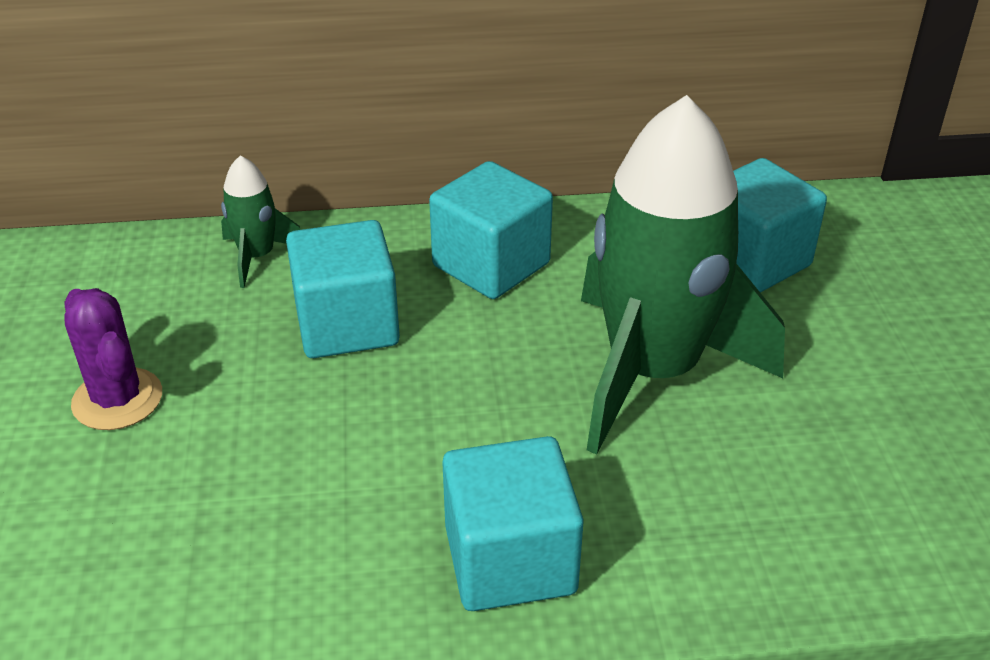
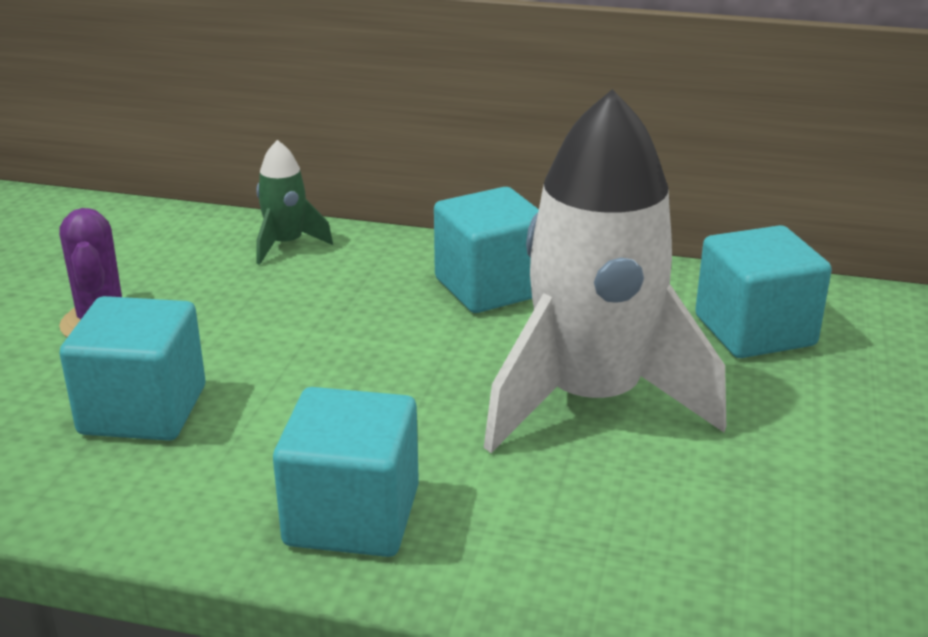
camera: 20 degrees right, 10 degrees down
turquoise cube [286,220,400,358] -> turquoise cube moved to [59,296,205,441]
green rocket [581,95,785,455] -> white rocket [484,89,726,453]

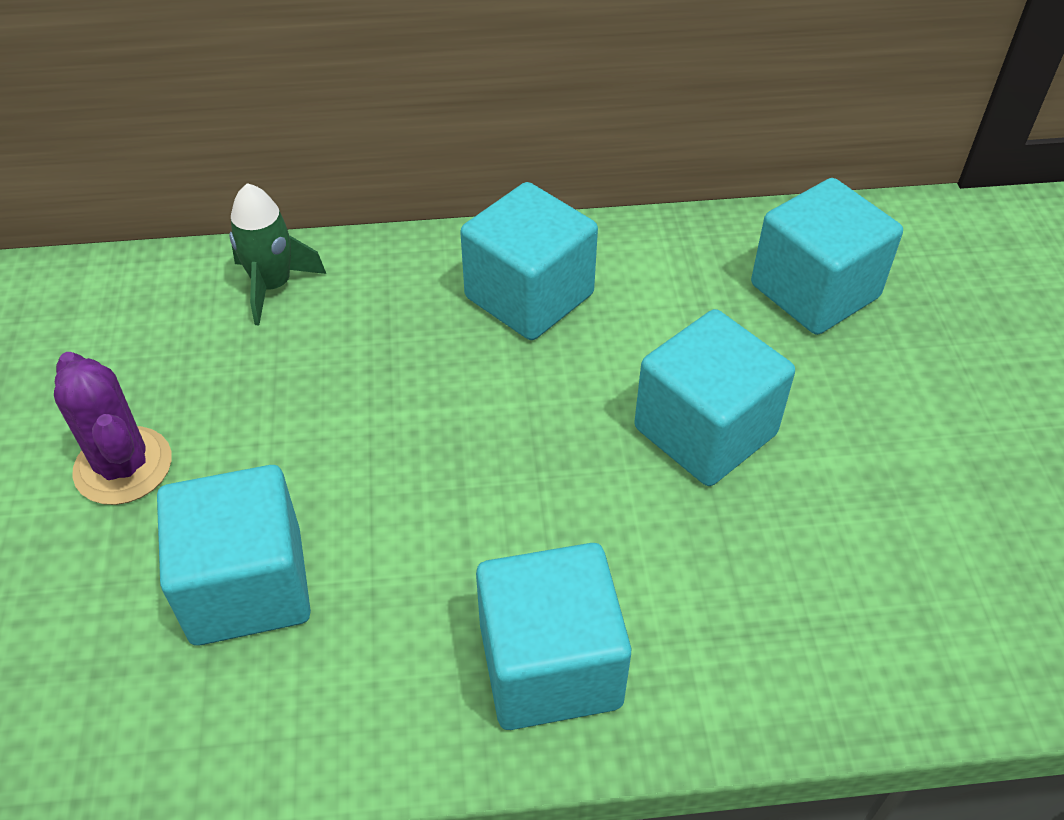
camera: 20 degrees left, 20 degrees up
white rocket [484,89,726,453] -> turquoise cube [634,309,795,486]

